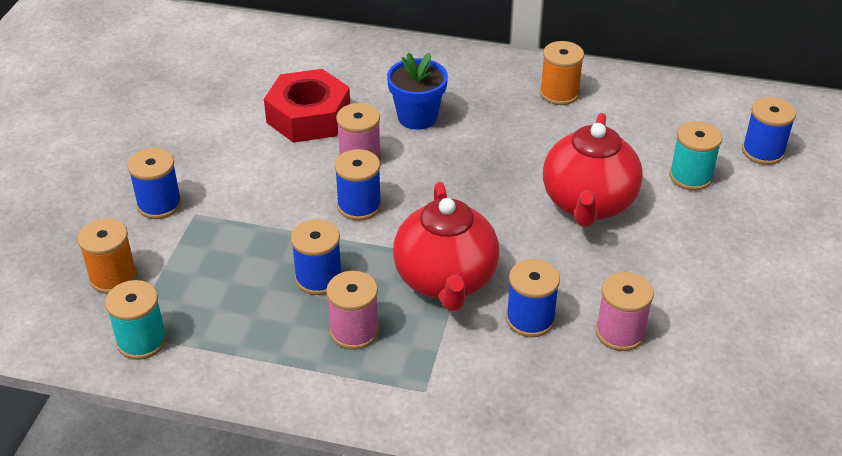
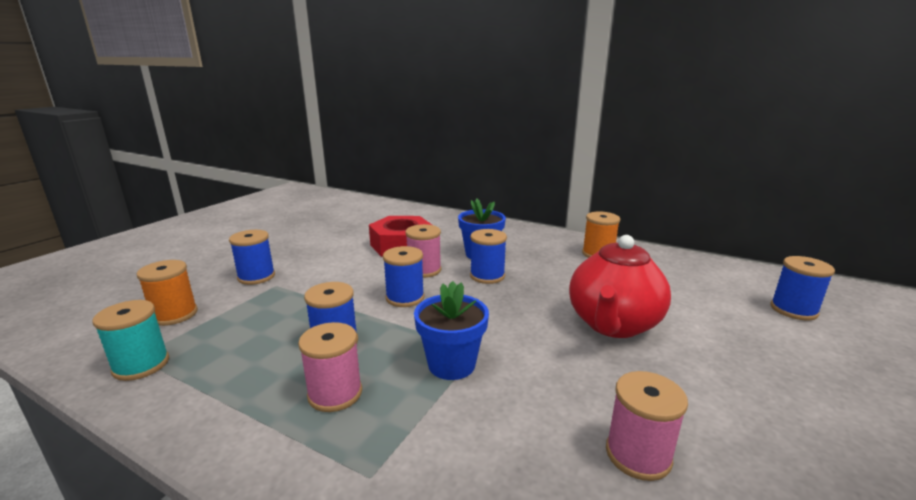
camera: 15 degrees right, 20 degrees down
red teapot [393,182,499,311] -> blue flower pot [414,281,489,380]
blue spool [506,259,560,337] -> blue spool moved to [470,229,507,284]
turquoise spool [669,121,722,191] -> none

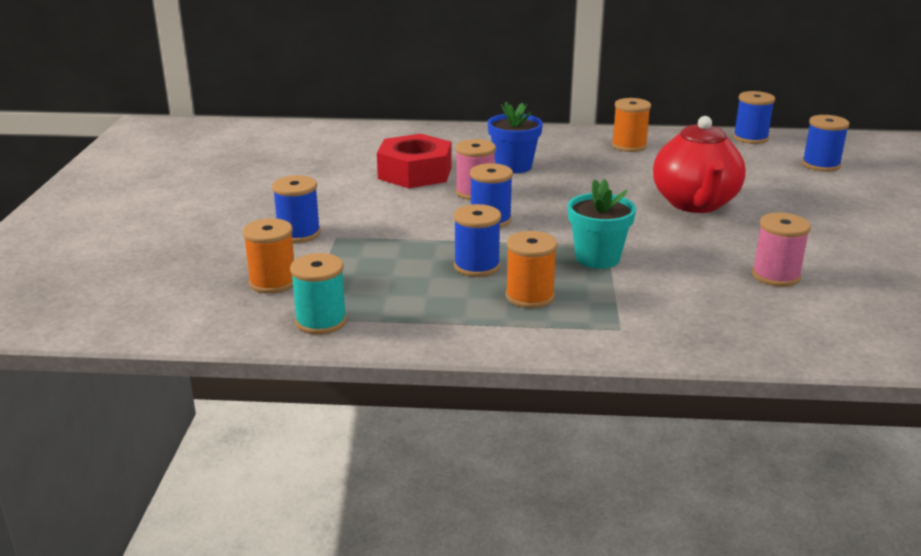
camera: 25 degrees left, 5 degrees up
pink spool [298,322,362,412] -> orange spool [505,231,558,308]
blue flower pot [414,281,489,380] -> turquoise flower pot [568,179,636,269]
blue spool [470,229,507,284] -> blue spool moved to [733,91,775,144]

